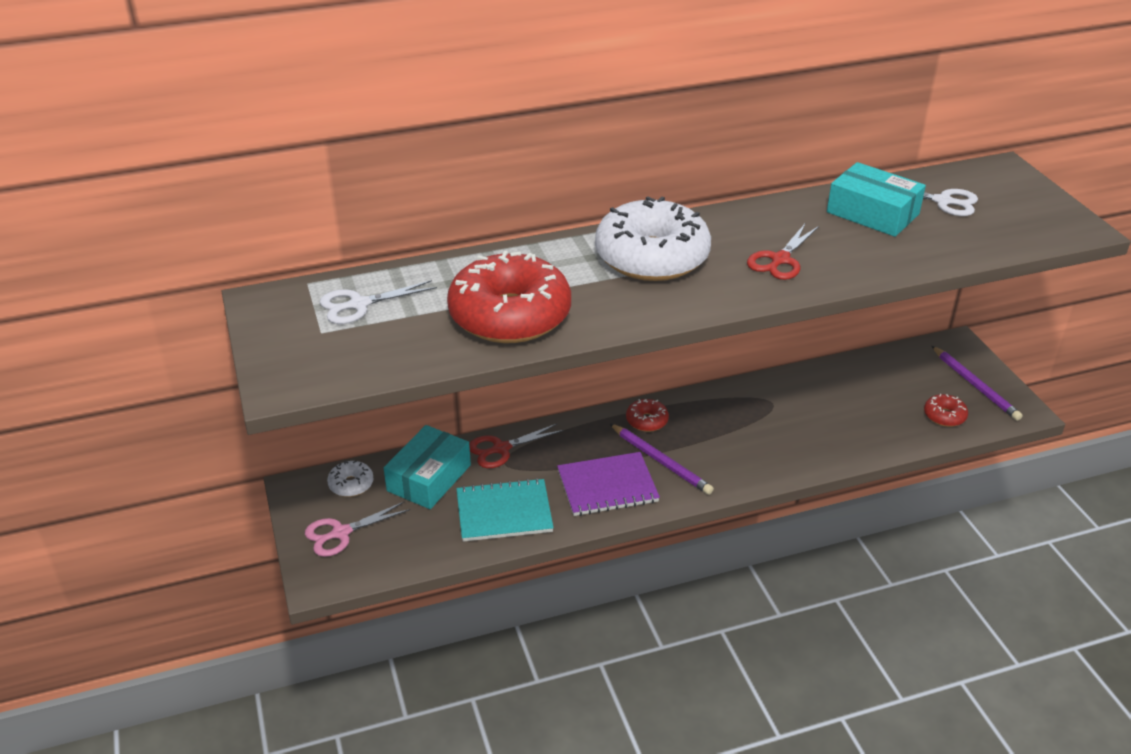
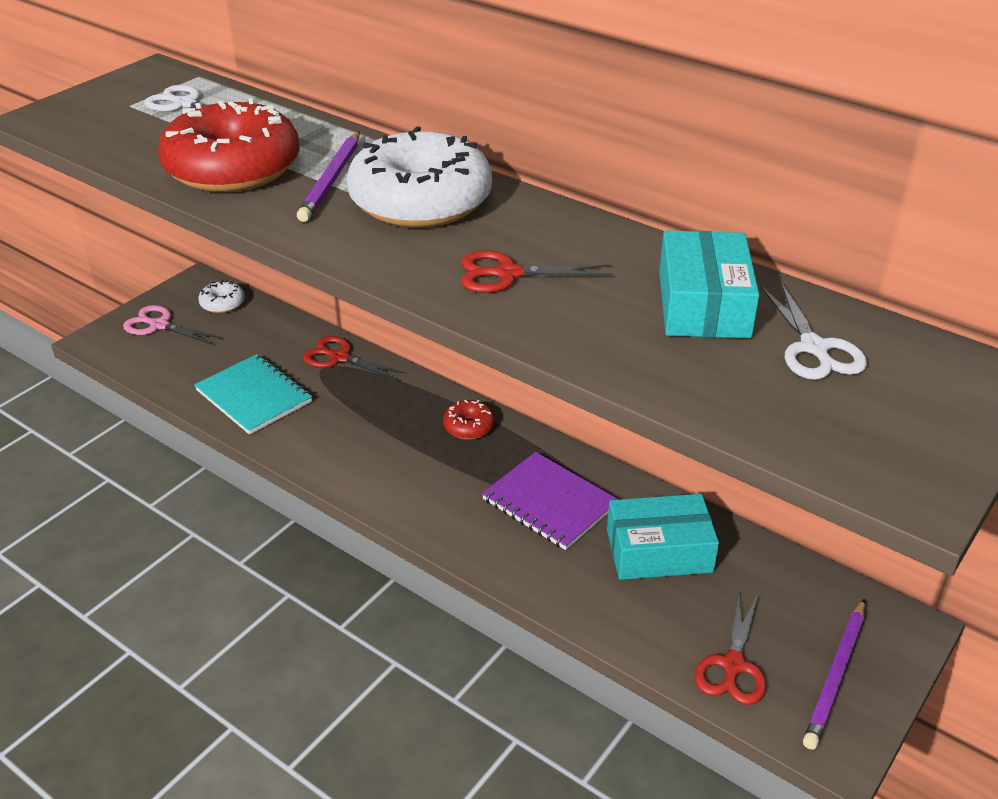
camera: 55 degrees right, 0 degrees up
turquoise box [384,425,471,509] -> turquoise box moved to [607,494,719,580]
purple notebook [557,452,660,516] -> purple notebook moved to [482,452,618,550]
purple pencil [610,424,714,495] -> purple pencil moved to [297,131,360,222]
red donut [924,394,968,427] -> red scissors [694,590,766,705]

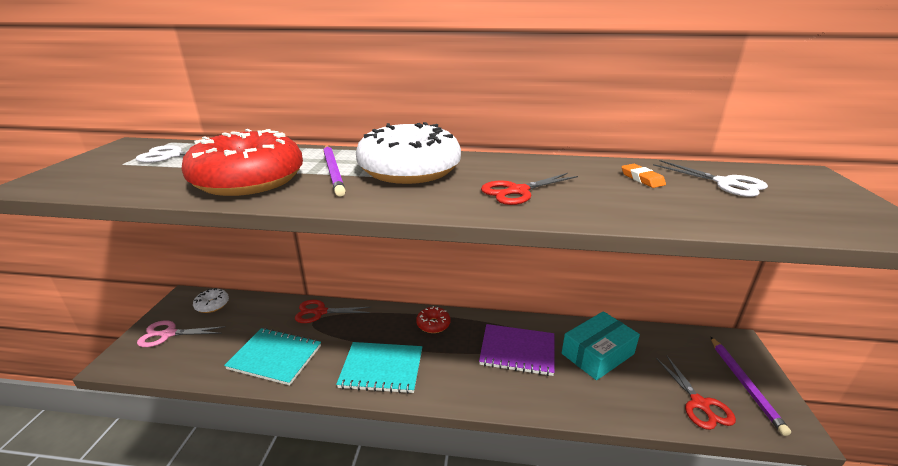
camera: 30 degrees left, 10 degrees down
turquoise box [659,231,759,338] -> orange eraser [622,164,666,188]
none -> turquoise notebook [336,342,422,394]

